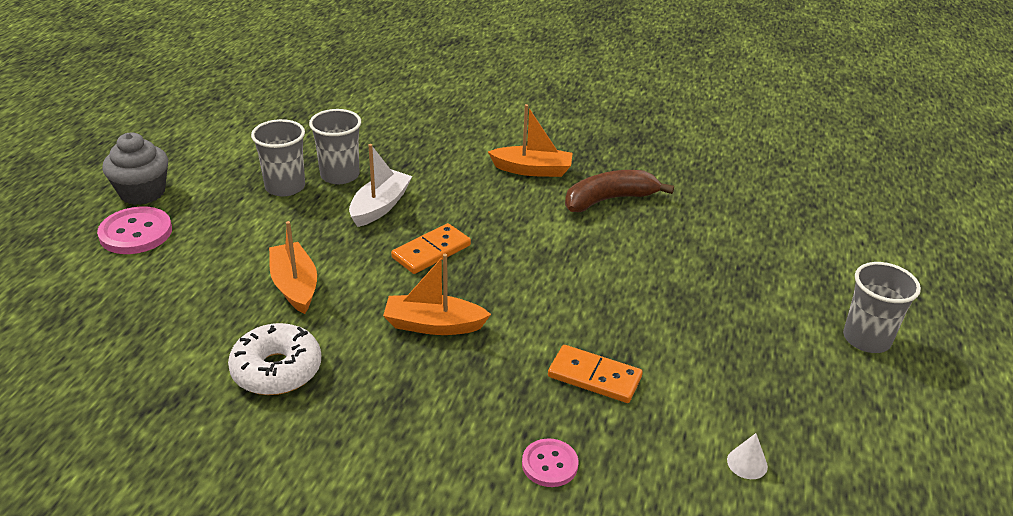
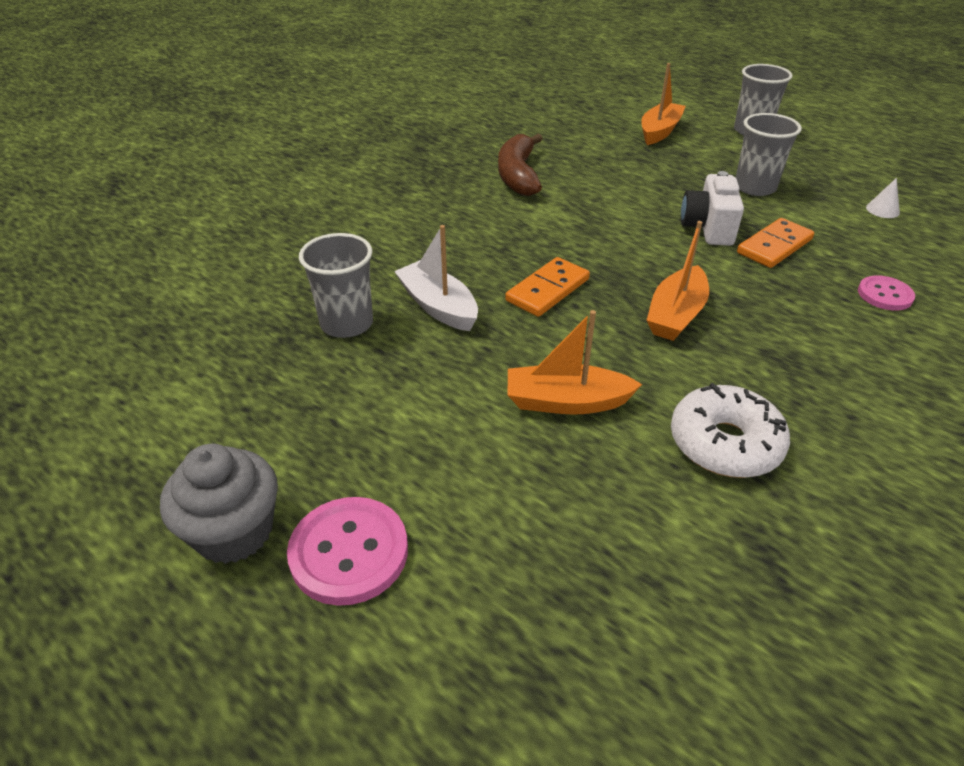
camera: 65 degrees left, 5 degrees up
grey cup [251,119,305,196] -> grey cup moved to [736,113,802,196]
orange domino [391,223,471,274] -> orange domino turned 60 degrees clockwise [505,257,590,317]
orange boat [488,104,573,177] -> orange boat moved to [641,63,686,145]
none -> white camera [681,171,744,246]

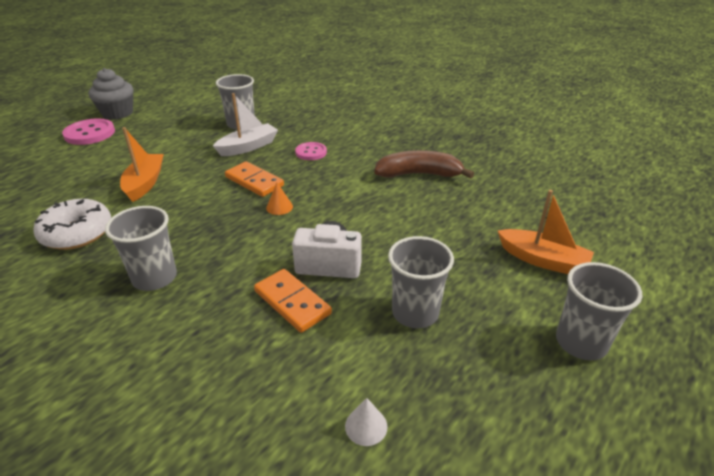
camera: 90 degrees right, 5 degrees down
orange boat [647,221,709,341] -> none
pink button [858,275,915,311] -> pink button moved to [295,142,327,160]
none -> grey cup [105,206,177,291]
none -> orange cone [266,183,293,215]

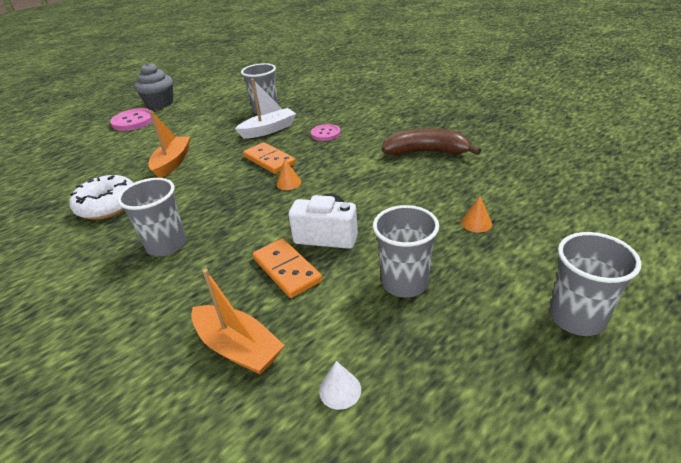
camera: 10 degrees right, 0 degrees up
orange boat [498,190,594,274] -> orange boat moved to [191,269,285,375]
none -> orange cone [461,196,492,233]

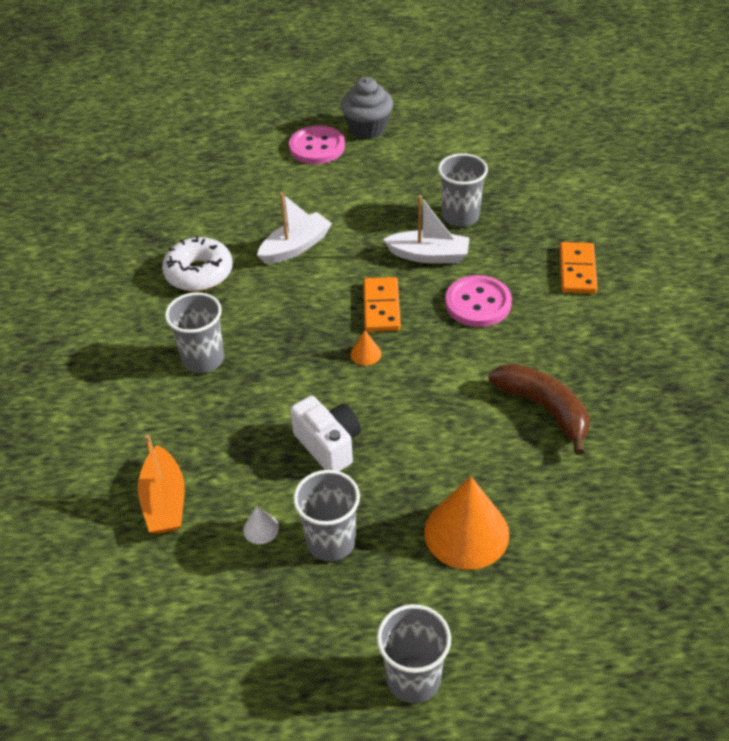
camera: 40 degrees right, 10 degrees up
orange boat [148,110,191,178] -> white boat [257,192,332,264]
orange domino [253,238,322,298] -> orange domino moved to [560,242,597,294]
pink button [311,124,341,141] -> pink button [445,275,512,327], size x1.60
white cone [319,361,361,410] -> white cone moved to [243,506,279,544]
orange cone [461,196,492,233] -> orange cone [424,476,509,570], size x2.35

